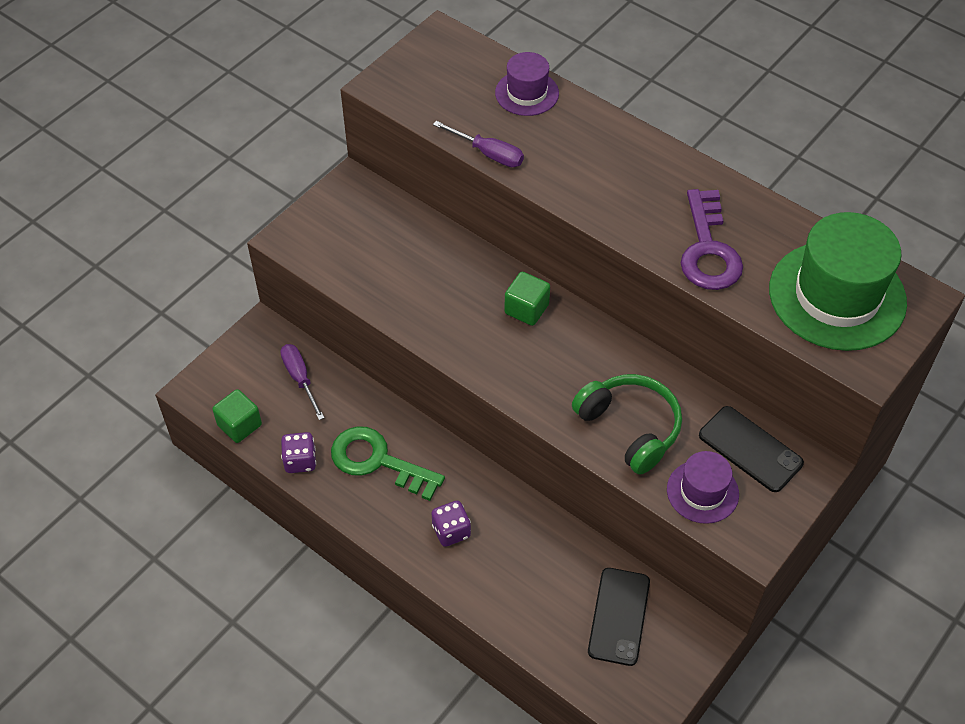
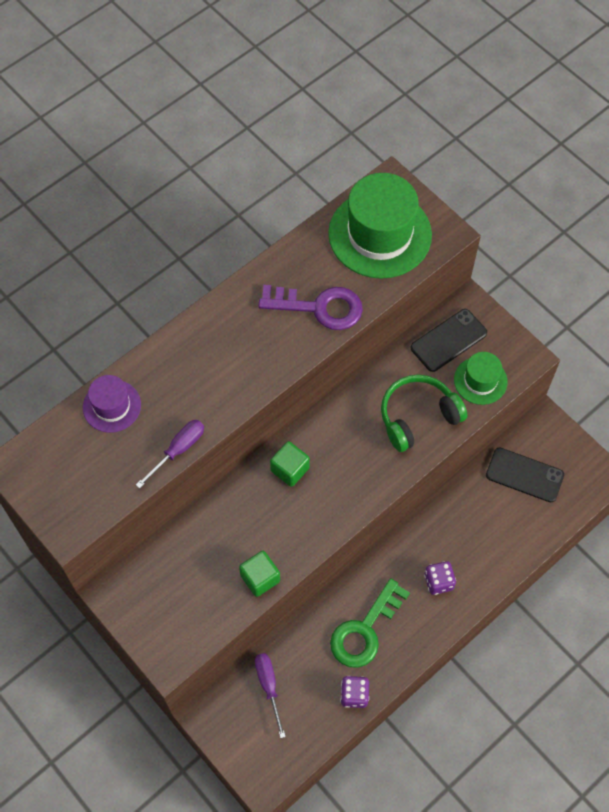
camera: 80 degrees left, 10 degrees up
green cube [212,389,262,443] -> green cube moved to [239,551,280,597]
purple screwdriver [280,344,325,420] -> purple screwdriver turned 90 degrees clockwise [255,653,286,738]
purple hat [667,451,739,524] -> green hat [454,352,508,405]

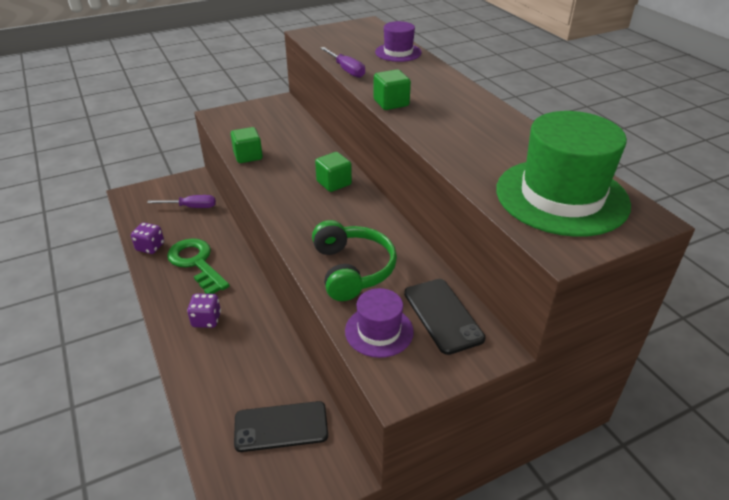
camera: 105 degrees right, 25 degrees down
purple key [258,285,363,330] -> none
green hat [454,352,508,405] -> purple hat [345,288,414,358]
black phone [486,447,564,502] -> black phone turned 45 degrees clockwise [234,401,328,452]
none -> green cube [373,69,411,110]

